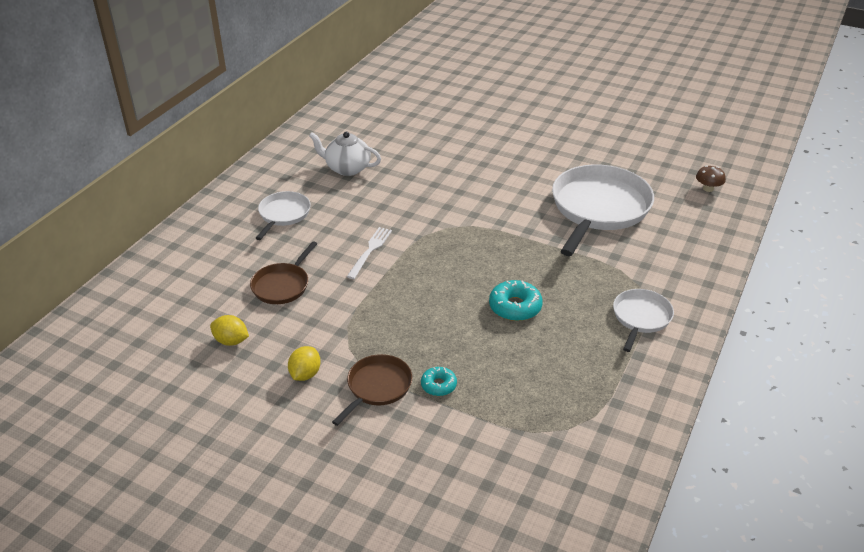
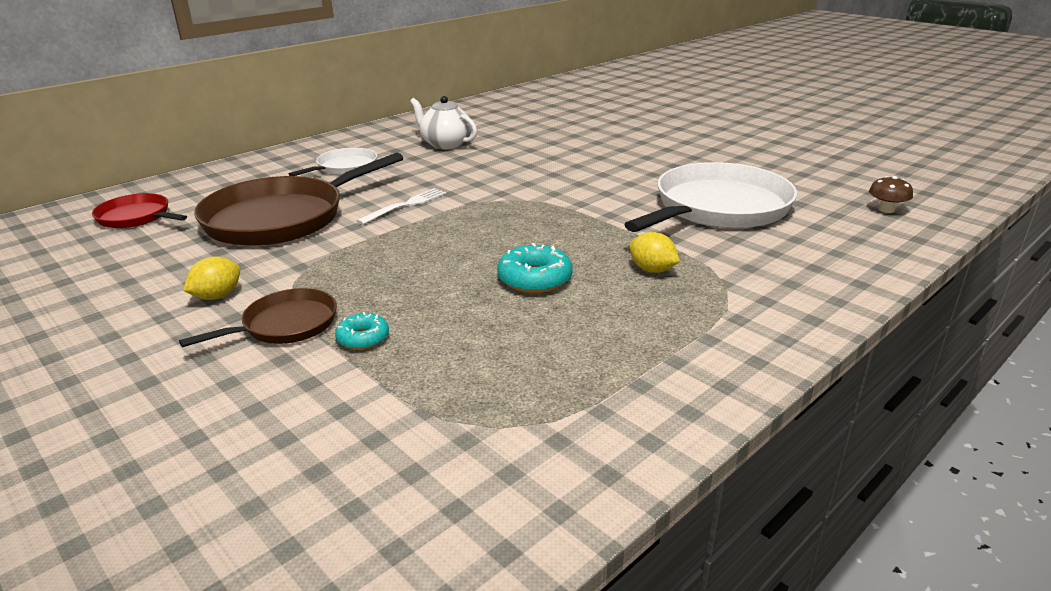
camera: 20 degrees right, 10 degrees down
yellow lemon [210,315,249,346] -> yellow lemon moved to [629,232,680,273]
brown pan [250,241,317,304] -> brown pan [194,152,403,246], size x1.95
white pan [613,289,674,352] -> none
none -> red pan [92,193,187,228]

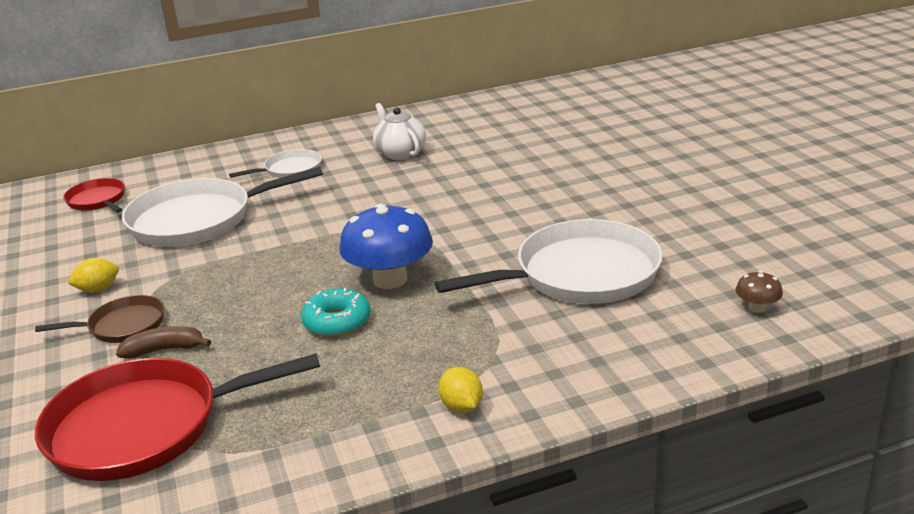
camera: 25 degrees right, 0 degrees up
brown pan [194,152,403,246] -> white pan [122,167,323,246]
turquoise donut [335,312,389,350] -> brown banana [116,326,211,359]
white fork [357,188,446,225] -> none
yellow lemon [629,232,680,273] -> yellow lemon moved to [438,367,483,413]
none -> red pan [35,353,320,481]
none -> blue mushroom [339,204,433,289]

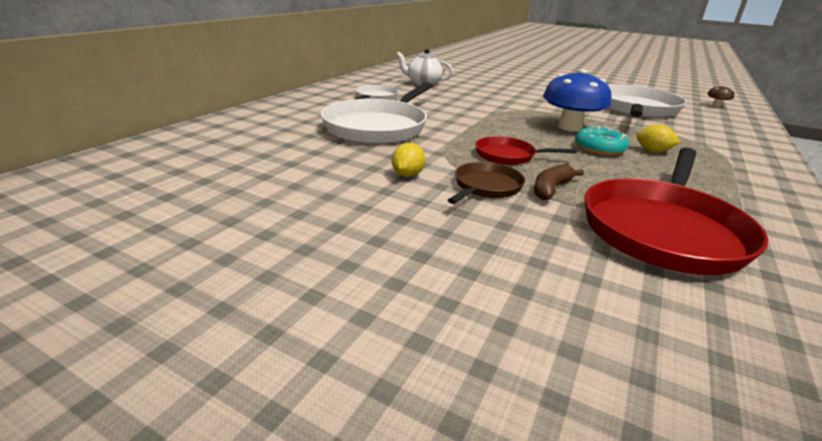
camera: 45 degrees left, 0 degrees up
red pan [63,178,125,213] -> red pan moved to [475,136,577,165]
yellow lemon [438,367,483,413] -> yellow lemon moved to [636,124,680,153]

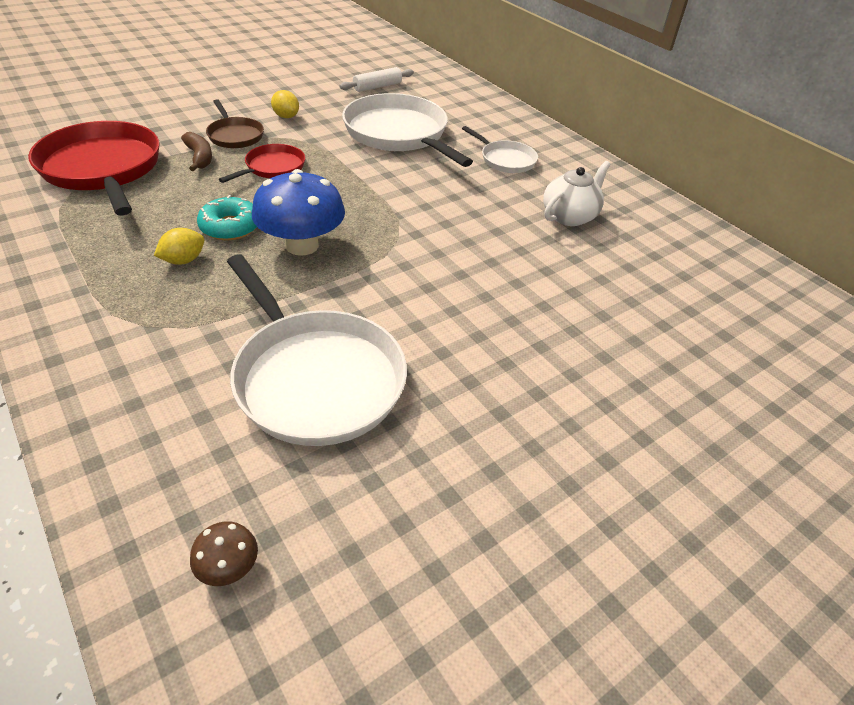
camera: 115 degrees right, 15 degrees up
none -> white rolling pin [340,67,414,92]

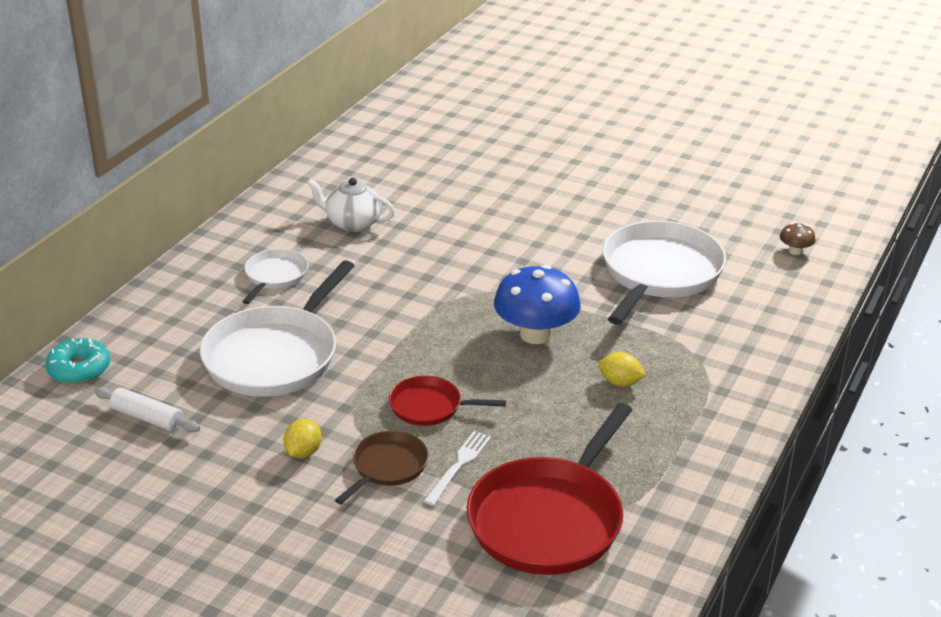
camera: 115 degrees left, 10 degrees down
brown banana [181,132,212,171] -> white fork [424,431,491,506]
turquoise donut [197,195,257,240] -> turquoise donut moved to [45,338,110,384]

